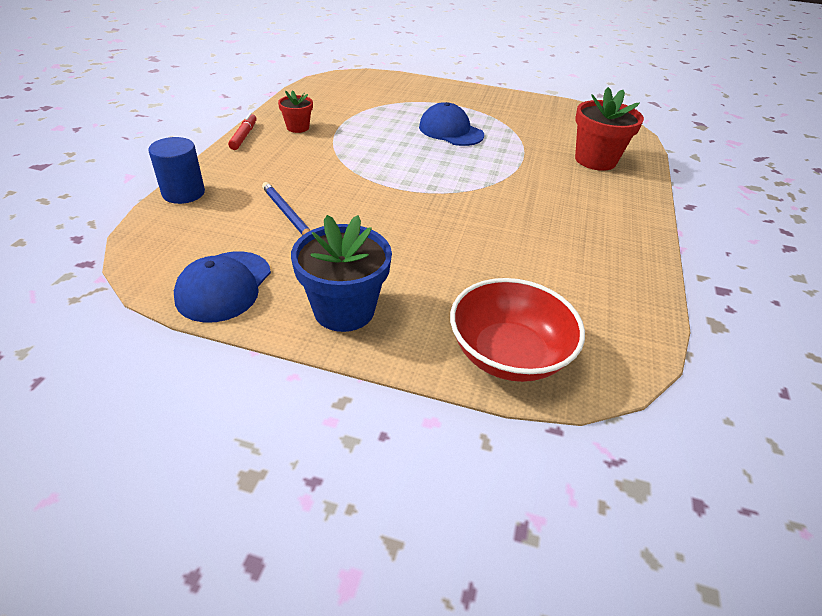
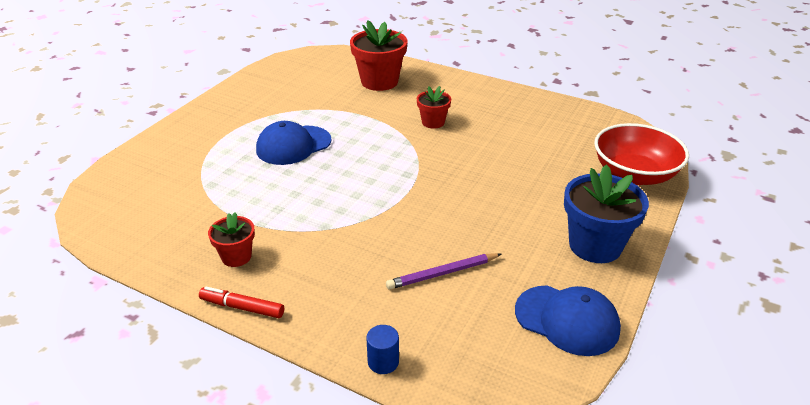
camera: 75 degrees left, 5 degrees down
blue cylinder [148,137,205,204] -> blue cylinder [366,325,399,374], size x0.59
blue pencil [262,182,310,235] -> purple pencil [386,253,501,289]
none -> red flower pot [417,86,451,129]

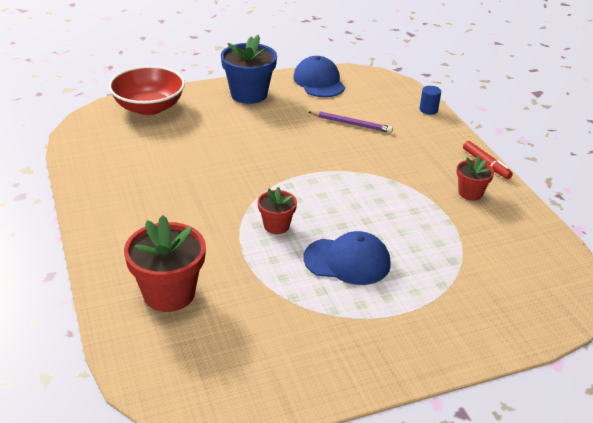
camera: 140 degrees left, 0 degrees up
red flower pot [417,86,451,129] -> red flower pot moved to [258,187,297,234]

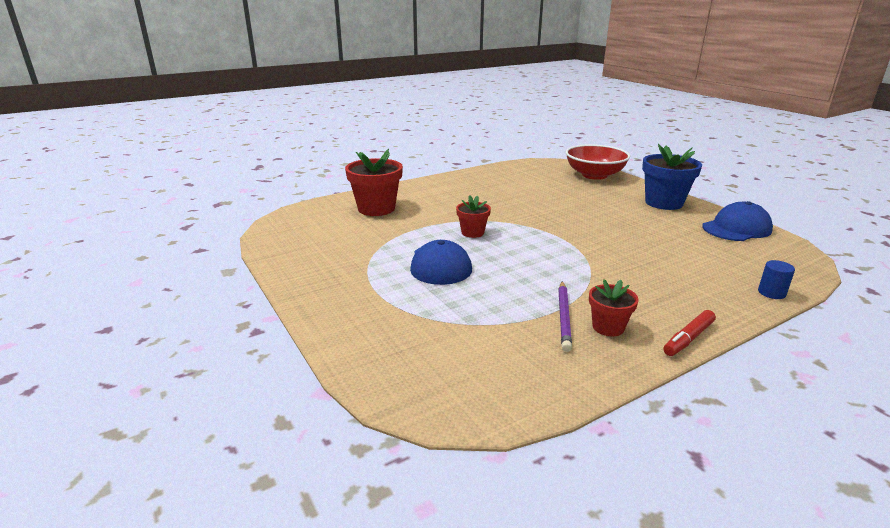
camera: 80 degrees right, 10 degrees down
purple pencil [309,111,393,133] -> purple pencil moved to [558,281,572,352]

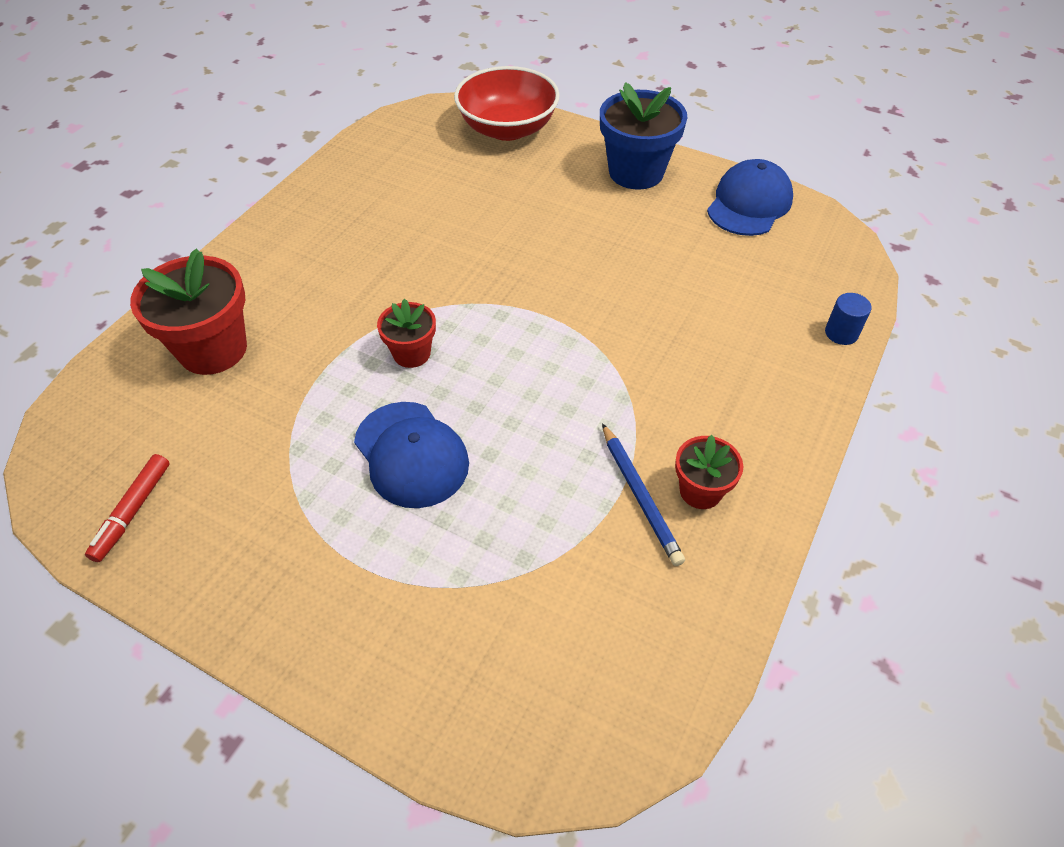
camera: 30 degrees left, 25 degrees up
purple pencil [558,281,572,352] -> blue pencil [602,423,685,566]
red marker [663,310,716,356] -> red marker moved to [85,454,170,562]

